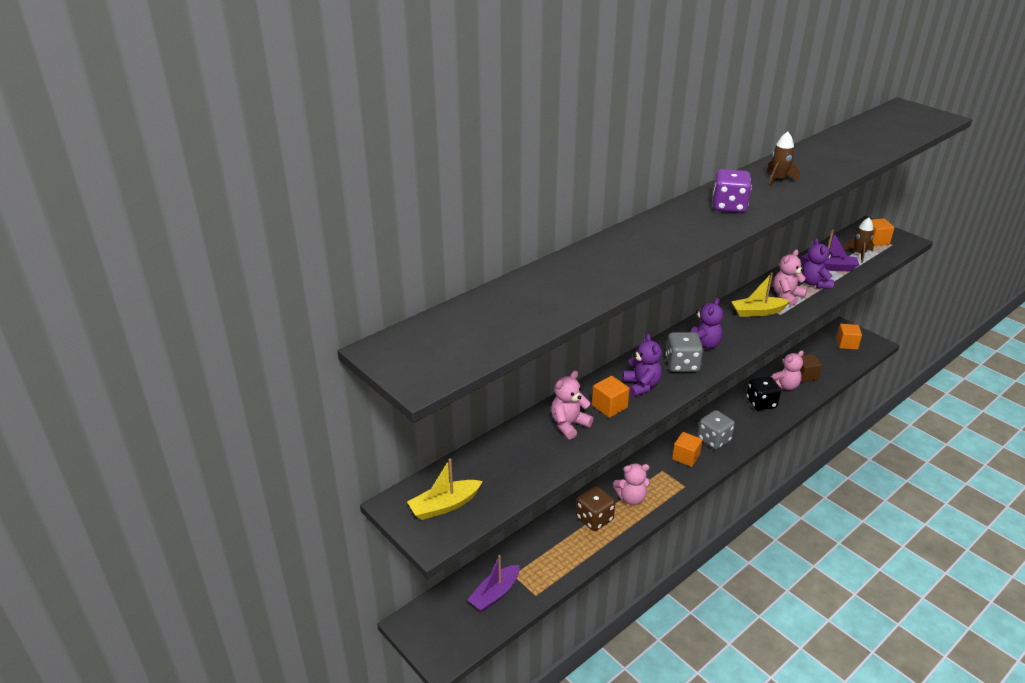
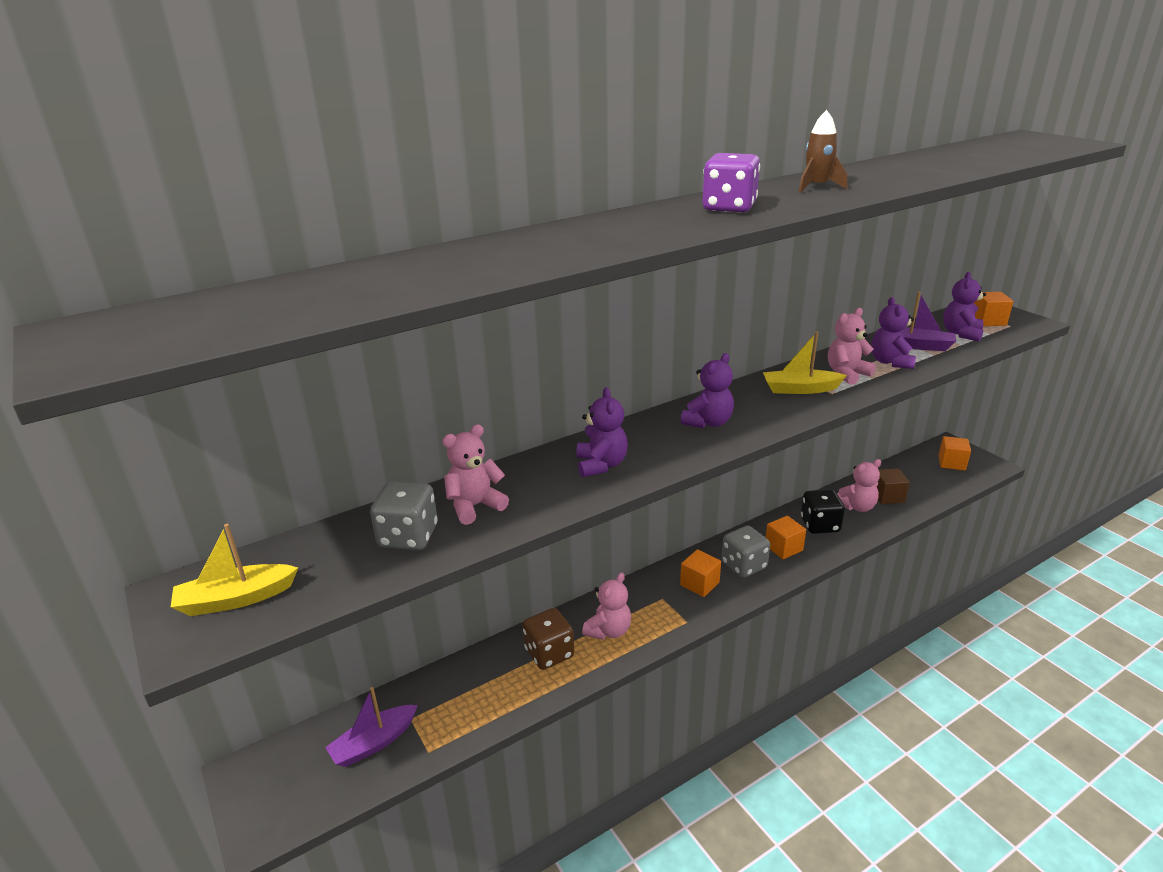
camera: 10 degrees right, 5 degrees down
orange cube [592,376,630,418] -> orange cube moved to [765,516,806,559]
pink teddy bear [613,464,650,505] -> pink teddy bear turned 60 degrees counterclockwise [582,573,631,640]
grey dice [666,332,703,372] -> grey dice moved to [370,482,438,550]
brown rocket [843,218,874,263] -> purple teddy bear [943,272,986,342]

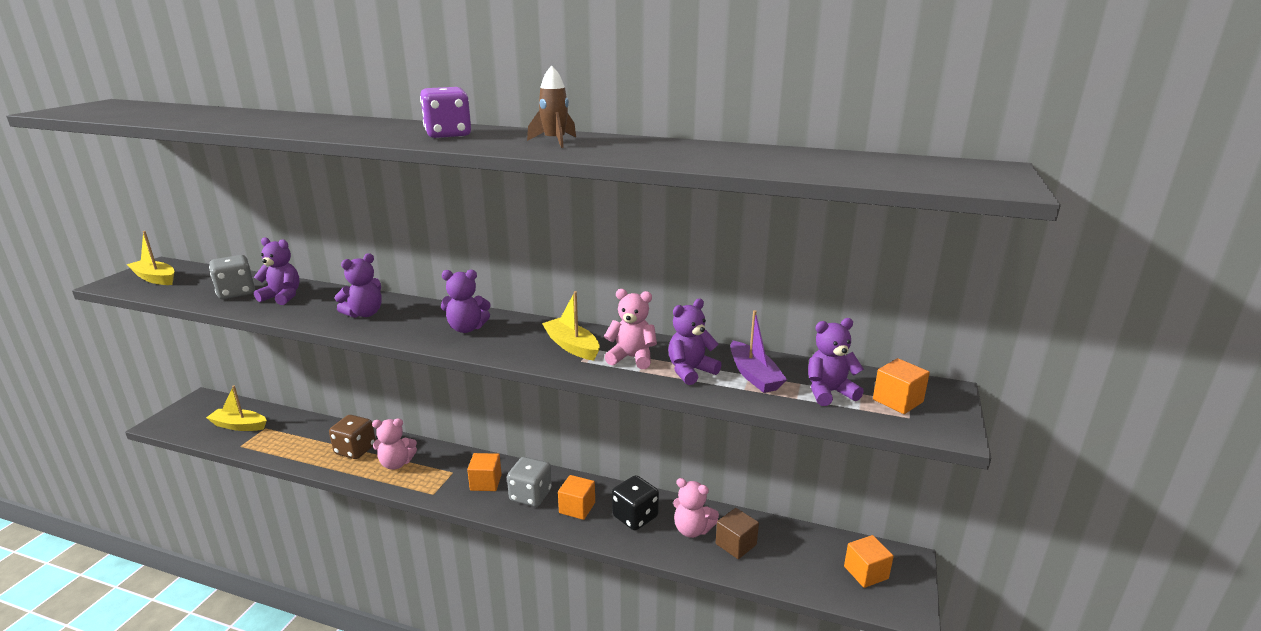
camera: 50 degrees right, 5 degrees down
purple boat [325,687,418,767] -> yellow boat [206,385,267,431]
pink teddy bear [442,424,509,525] -> purple teddy bear [254,237,300,305]

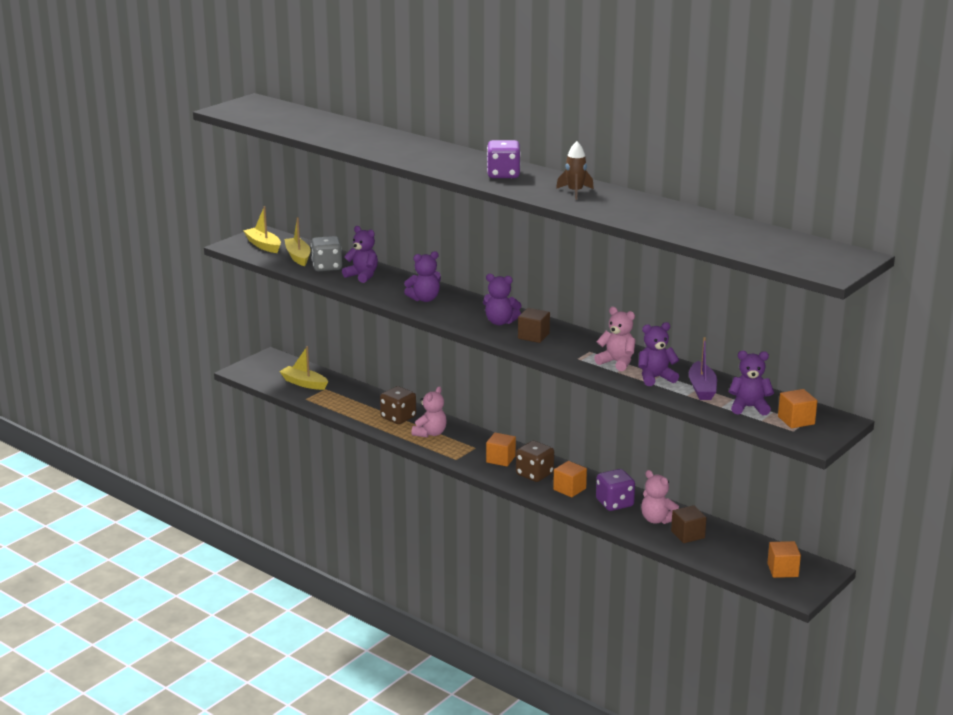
camera: 20 degrees right, 0 degrees up
pink teddy bear [372,418,417,470] -> pink teddy bear turned 75 degrees counterclockwise [412,386,447,438]
grey dice [507,457,552,507] -> brown dice [516,441,554,482]
yellow boat [542,291,600,361] -> yellow boat moved to [284,217,311,266]
black dice [612,475,659,530] -> purple dice [596,469,635,511]
none -> brown cube [518,308,550,343]

